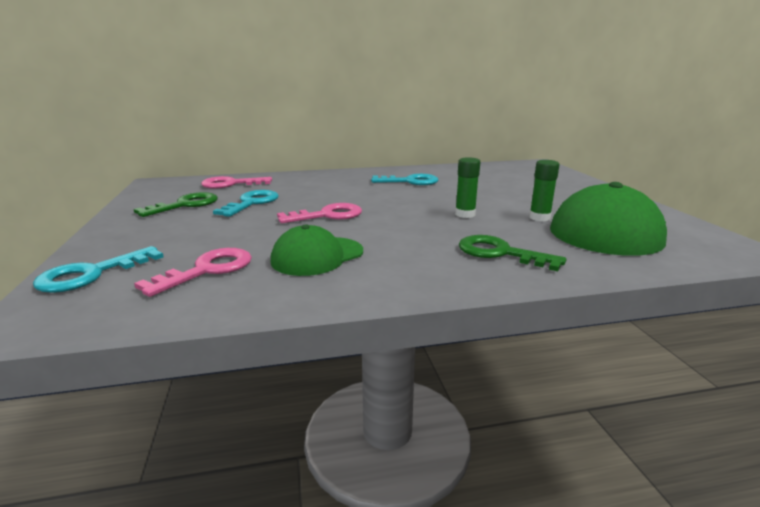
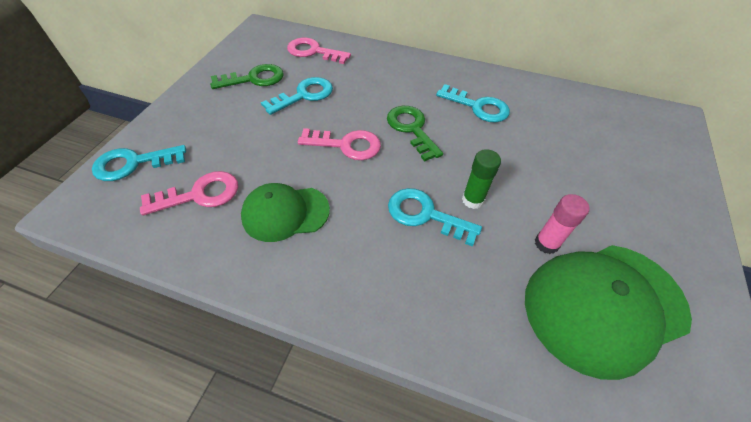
camera: 30 degrees right, 30 degrees up
green key [459,235,567,271] -> green key moved to [387,106,443,161]
green glue stick [529,160,560,222] -> pink glue stick [535,194,590,254]
none -> turquoise key [388,188,482,247]

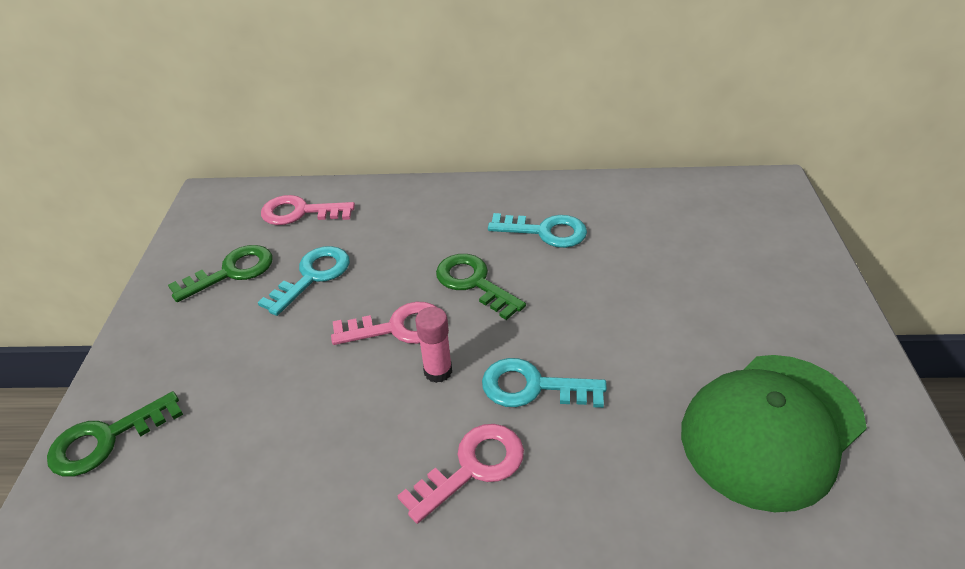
camera: 15 degrees left, 10 degrees down
turquoise key [92,145,186,181] -> green key [47,391,183,477]
pink key [140,171,238,216] -> pink key moved to [397,424,524,524]
green cap [241,183,330,242] -> none
green glue stick [462,149,501,209] -> none
pink glue stick [535,194,590,254] -> pink glue stick moved to [415,307,452,383]

